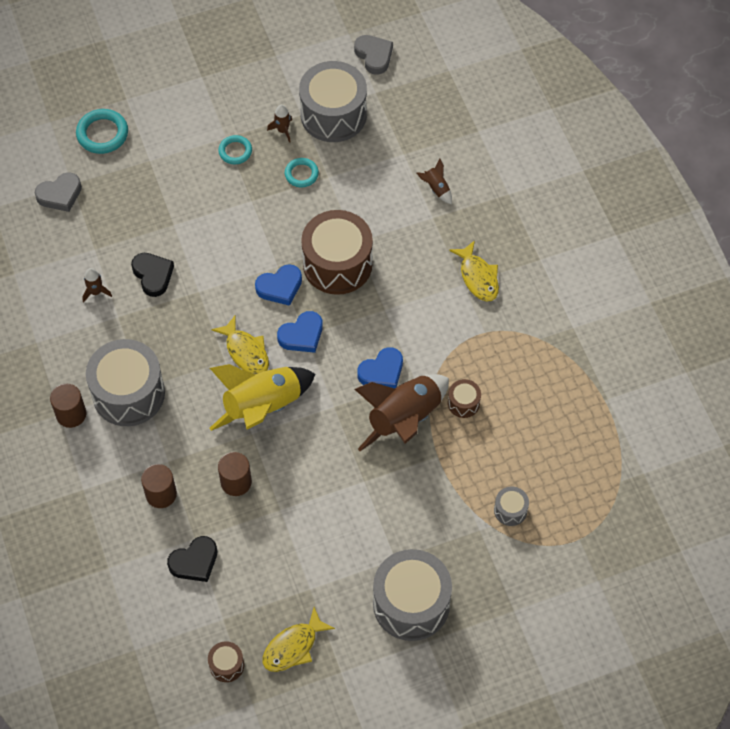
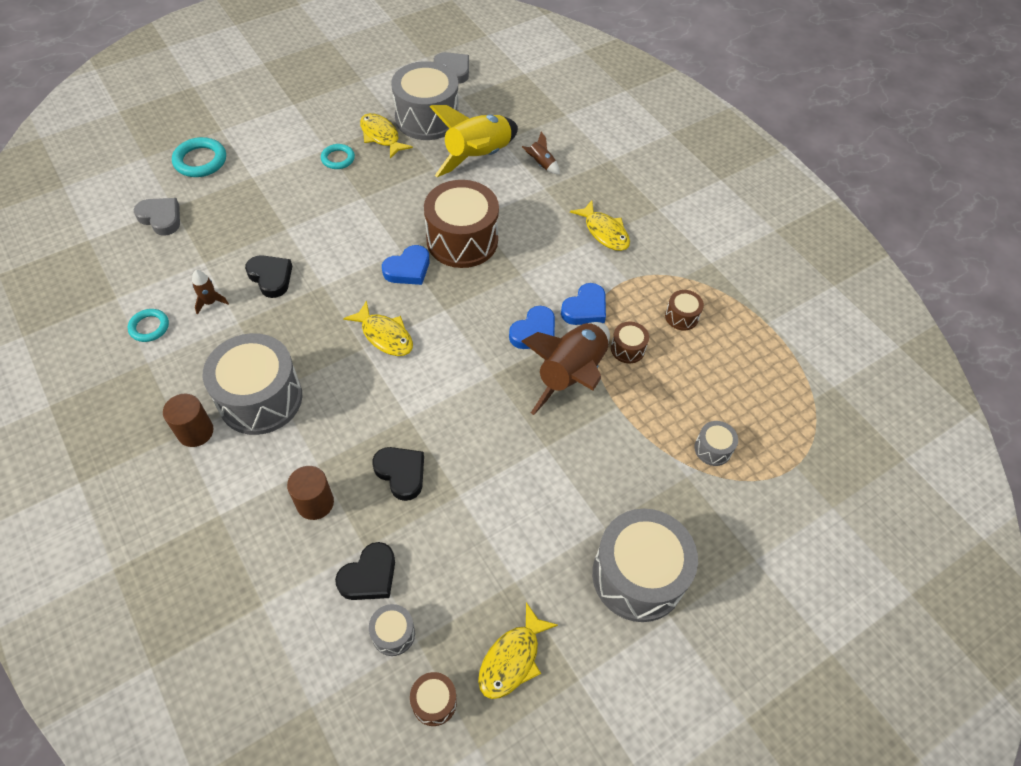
camera: 15 degrees left, 5 degrees down
grey heart [35,172,82,212] -> grey heart turned 105 degrees counterclockwise [134,198,180,236]
yellow rocket [209,364,315,431] -> yellow rocket moved to [430,105,518,177]
brown cylinder [218,452,252,496] -> black heart [372,447,424,501]
brown rocket [267,105,292,143] -> yellow fish [360,113,413,159]
blue heart [277,311,323,353] -> blue heart moved to [561,283,606,325]
turquoise ring [285,158,319,187] -> turquoise ring moved to [128,309,169,342]
none -> grey drum [369,604,415,656]
none -> brown drum [665,290,704,330]

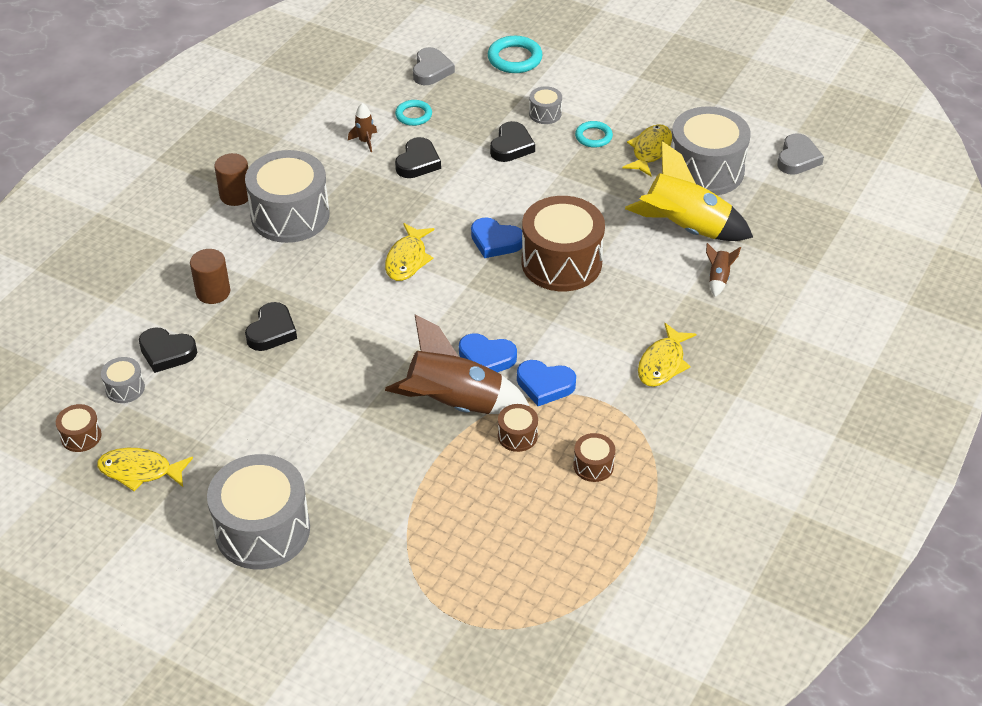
camera: 65 degrees right, 10 degrees down
turquoise ring [128,309,169,342] -> turquoise ring moved to [395,100,432,126]
grey drum [694,421,738,466] -> grey drum moved to [529,86,562,124]
none -> black heart [490,121,535,162]

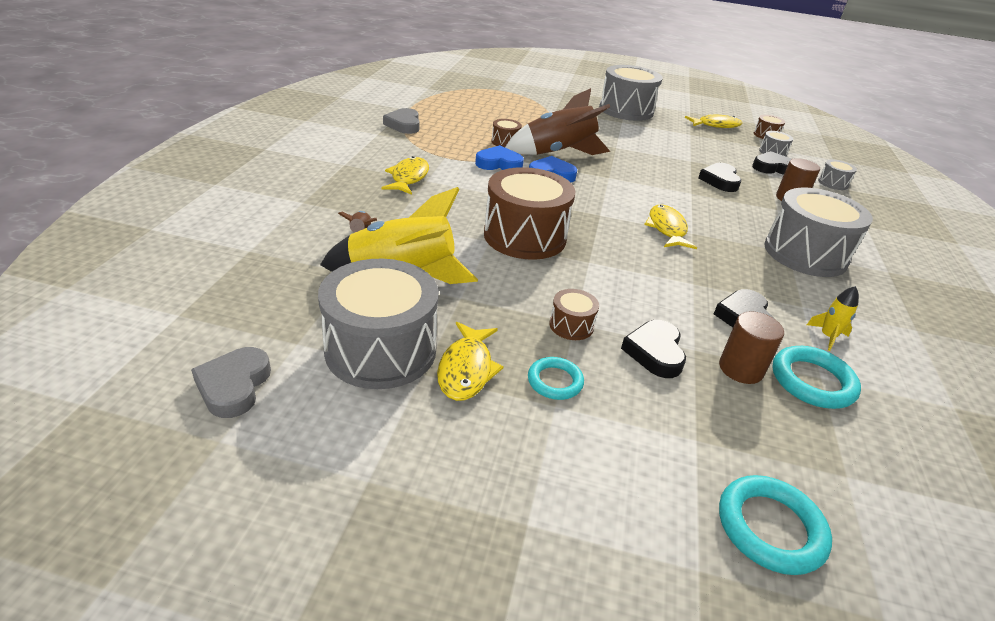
camera: 160 degrees right, 10 degrees down
brown cylinder [214,153,251,206] -> brown cylinder moved to [719,311,784,384]
brown rocket [348,103,377,152] -> yellow rocket [807,286,859,351]
turquoise ring [395,100,432,126] -> turquoise ring [772,346,861,409], size x1.55
grey heart [413,47,455,85] -> grey heart moved to [383,108,420,134]
blue heart [471,217,522,258] -> none
grey drum [529,86,562,124] -> grey drum moved to [818,160,857,190]
brown drum [573,433,615,482] -> brown drum moved to [549,289,599,340]

